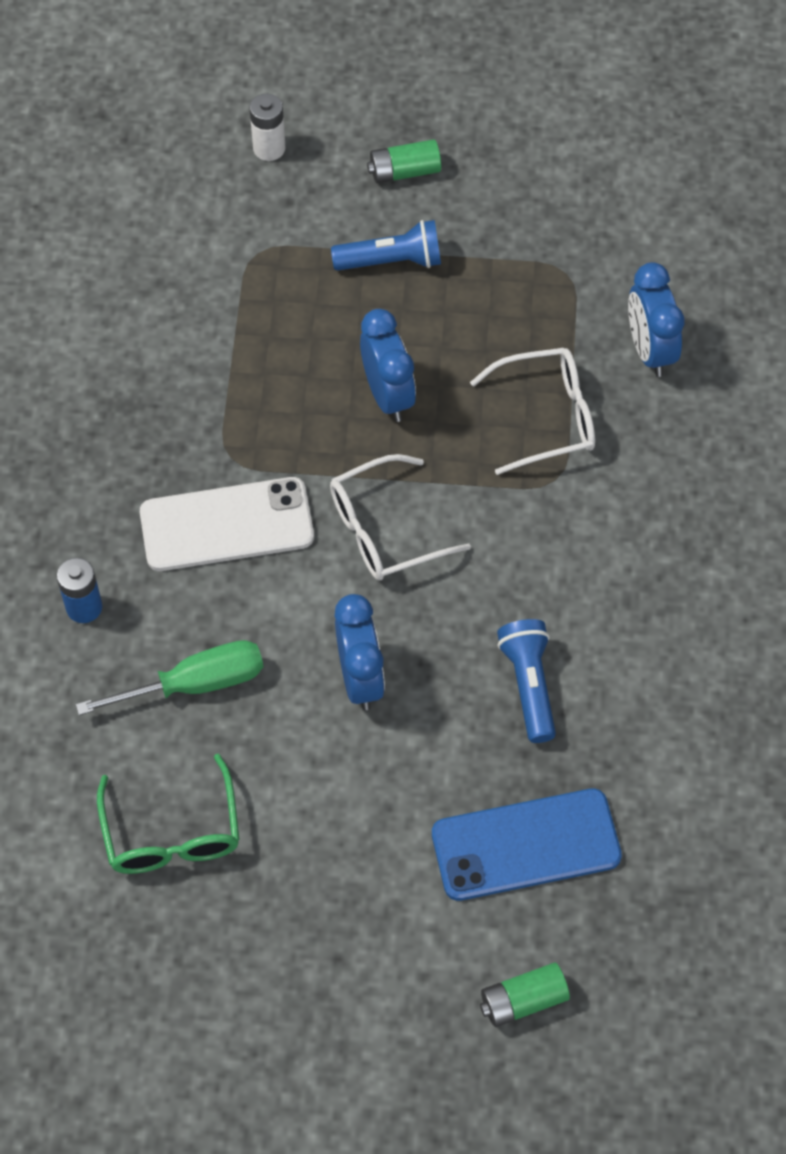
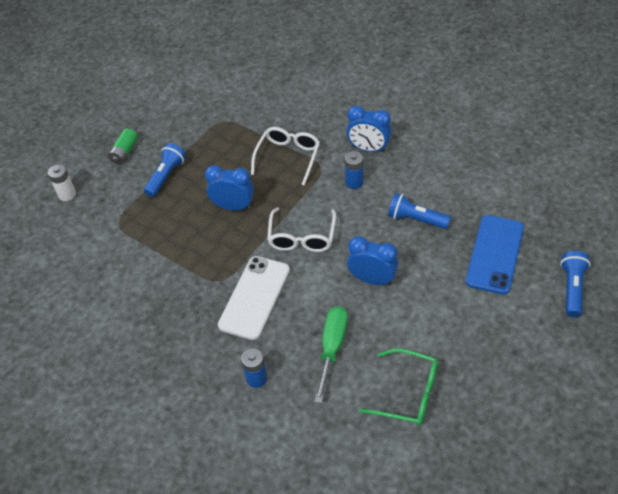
camera: 55 degrees left, 10 degrees down
green battery [480,962,570,1027] -> blue flashlight [560,251,591,317]
blue clock [628,262,685,377] -> blue clock moved to [346,105,392,152]
none -> blue battery [345,151,364,189]

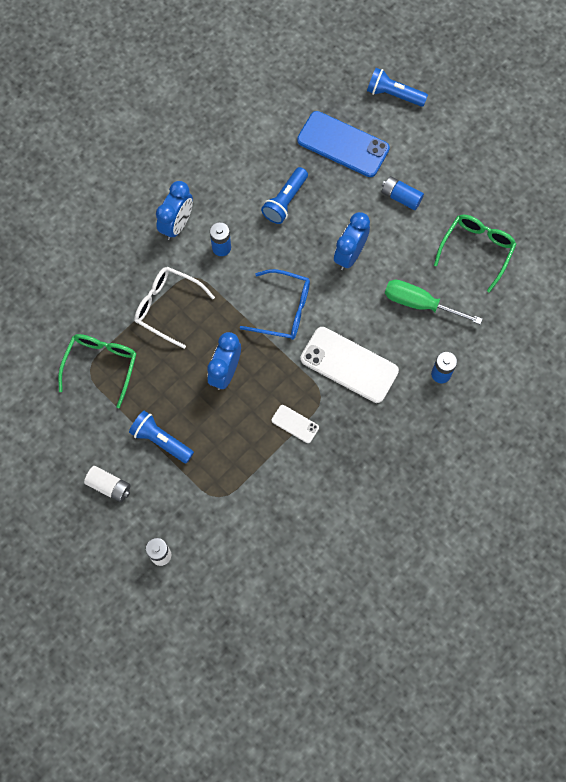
camera: 85 degrees left, 20 degrees up
green battery [108,129,138,164] -> white battery [84,466,131,502]
white glasses [267,207,336,252] -> blue glasses [240,269,310,340]
none -> green glasses [58,334,136,408]
none -> white phone [272,405,319,443]
none -> blue battery [382,176,424,210]

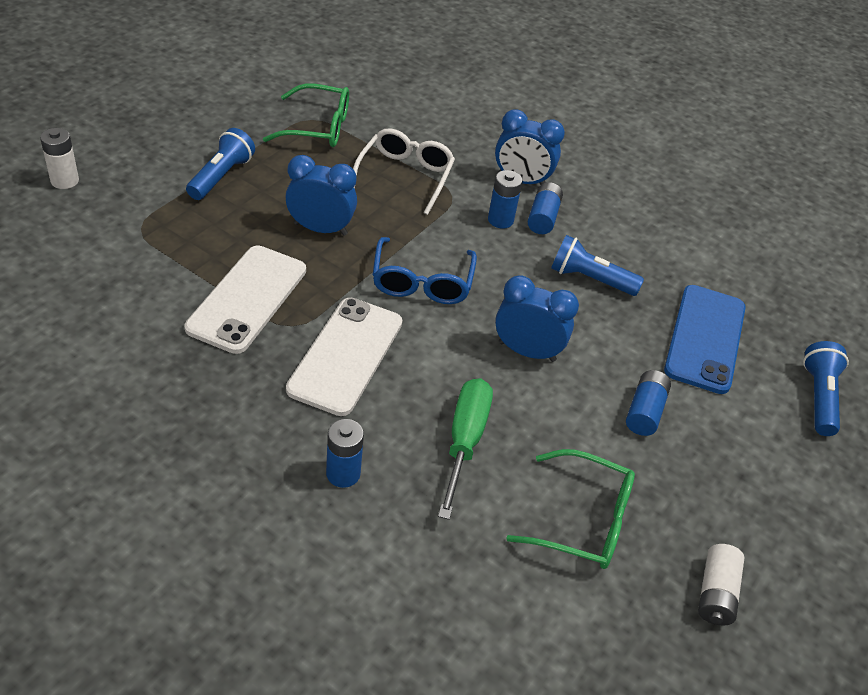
camera: 75 degrees right, 25 degrees down
white battery [84,466,131,502] -> white battery moved to [698,544,745,626]
white phone [272,405,319,443] -> white phone [184,245,306,354], size x2.09
none -> blue battery [528,182,563,234]

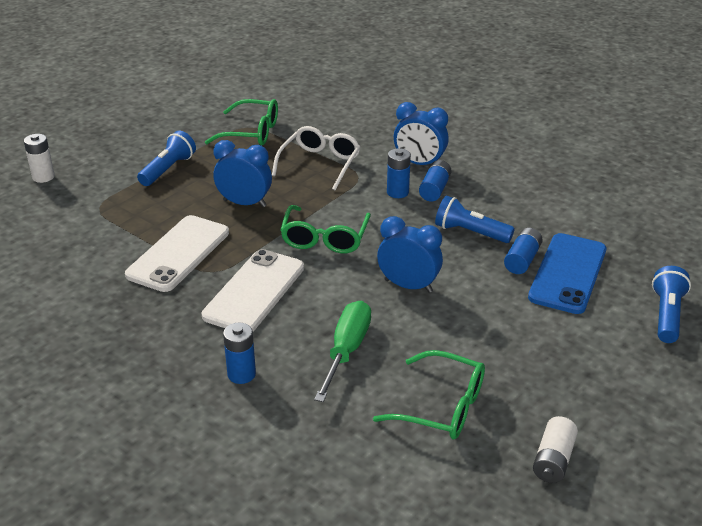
camera: 10 degrees right, 10 degrees down
blue glasses [372,237,477,304] -> green glasses [280,205,371,253]
blue battery [626,370,671,436] -> blue battery moved to [504,228,543,274]

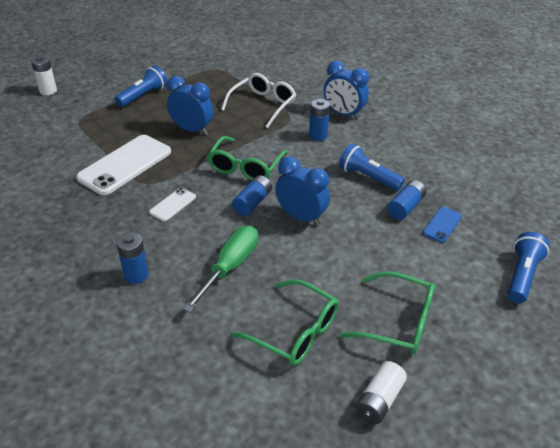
camera: 10 degrees right, 5 degrees up
white phone [202,249,304,331] -> white phone [149,188,196,221], size x0.48
green glasses [205,99,278,145] -> green glasses moved to [340,271,435,354]
blue battery [419,160,452,201] -> blue battery moved to [232,175,272,216]
blue phone [528,233,606,314] -> blue phone [423,207,462,243], size x0.48

